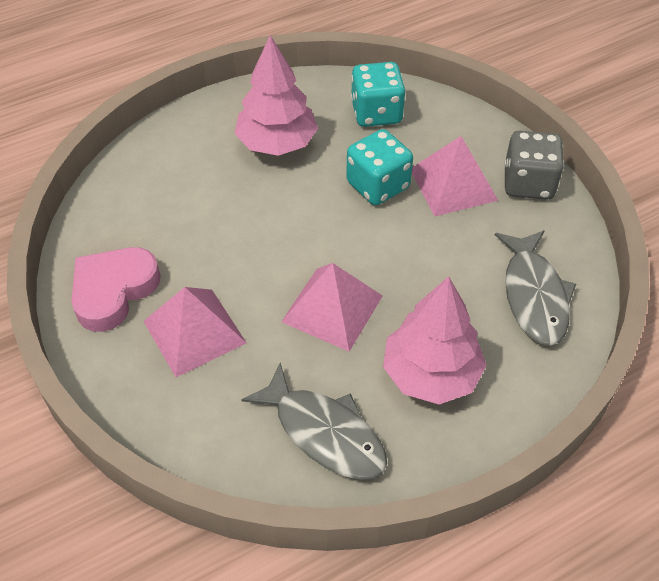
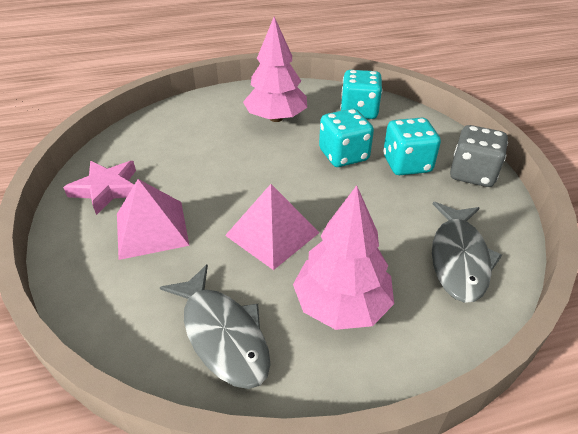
camera: 15 degrees right, 10 degrees down
pink heart [71,247,161,332] -> pink star [63,161,136,215]
pink pyramid [412,136,498,216] -> turquoise dice [383,118,441,175]

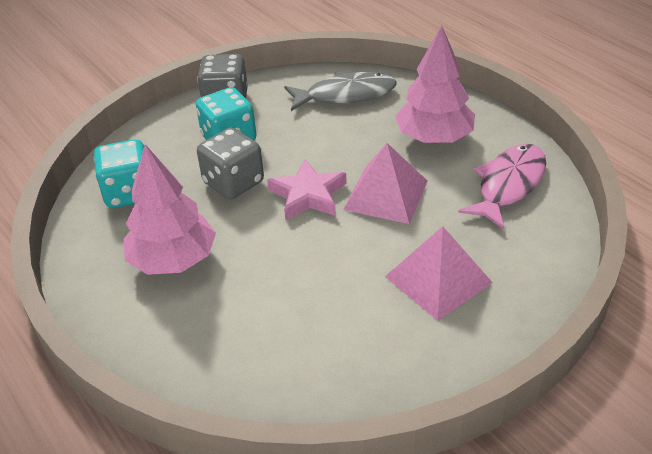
camera: 110 degrees left, 0 degrees up
pink star [63,161,136,215] -> pink star moved to [267,159,347,220]
grey fish [160,264,271,389] -> pink fish [458,144,546,230]
turquoise dice [319,108,374,167] -> grey dice [197,128,264,199]

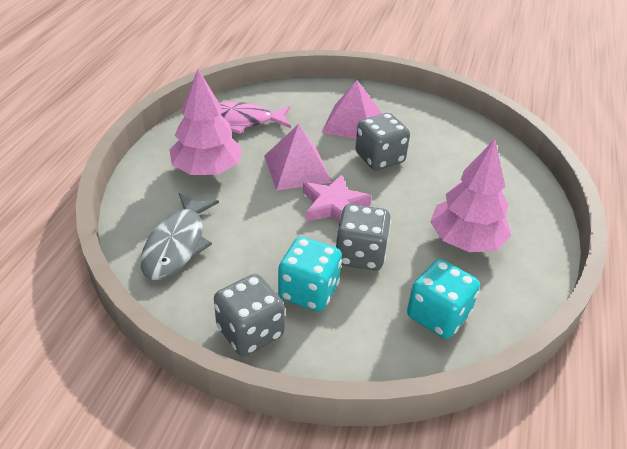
camera: 130 degrees left, 0 degrees up
grey fish [284,72,397,111] -> grey fish turned 120 degrees counterclockwise [140,193,219,280]
none -> grey dice [355,113,410,170]

